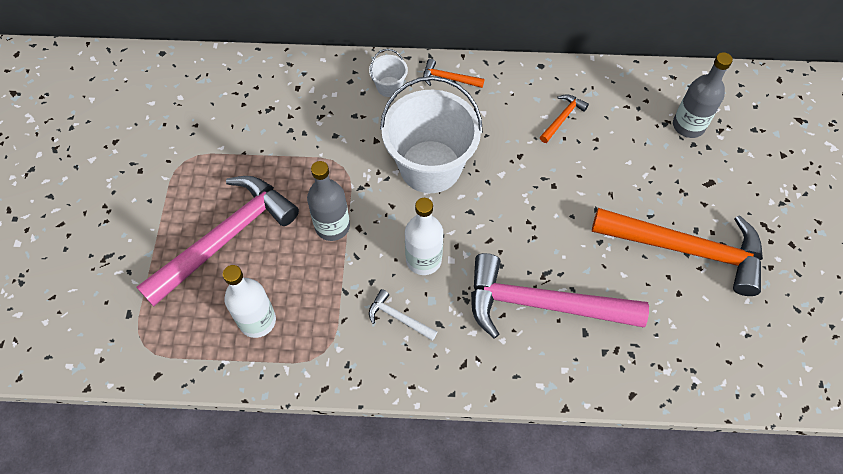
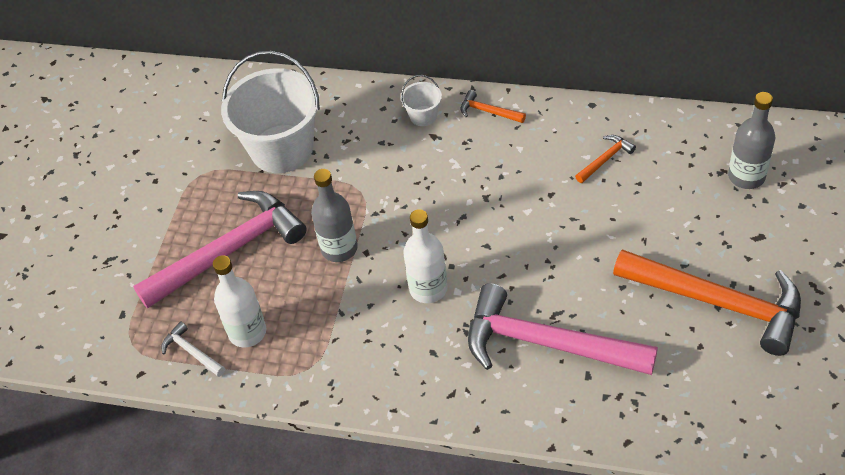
camera: 15 degrees right, 10 degrees down
white hammer [369,289,437,341] -> white hammer moved to [161,321,225,377]
white bucket [380,76,483,193] -> white bucket moved to [221,51,320,173]

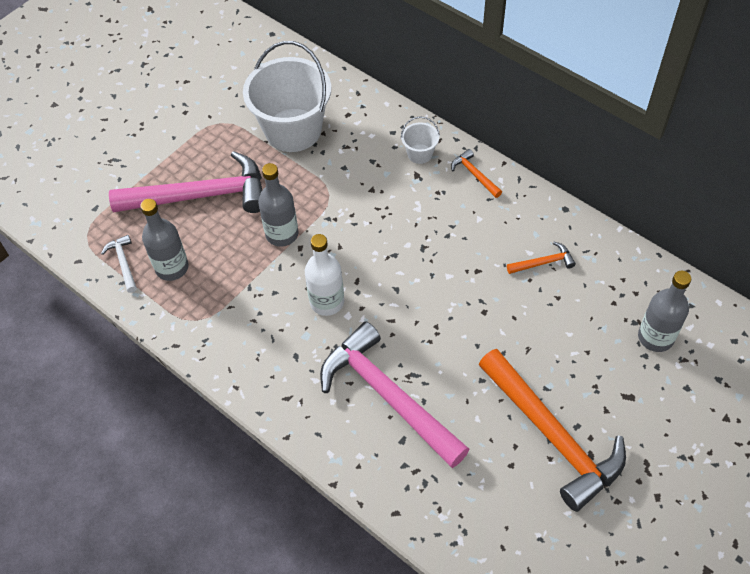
camera: 25 degrees right, 5 degrees up
white bottle [213,255,266,347] -> grey bottle [140,199,189,281]

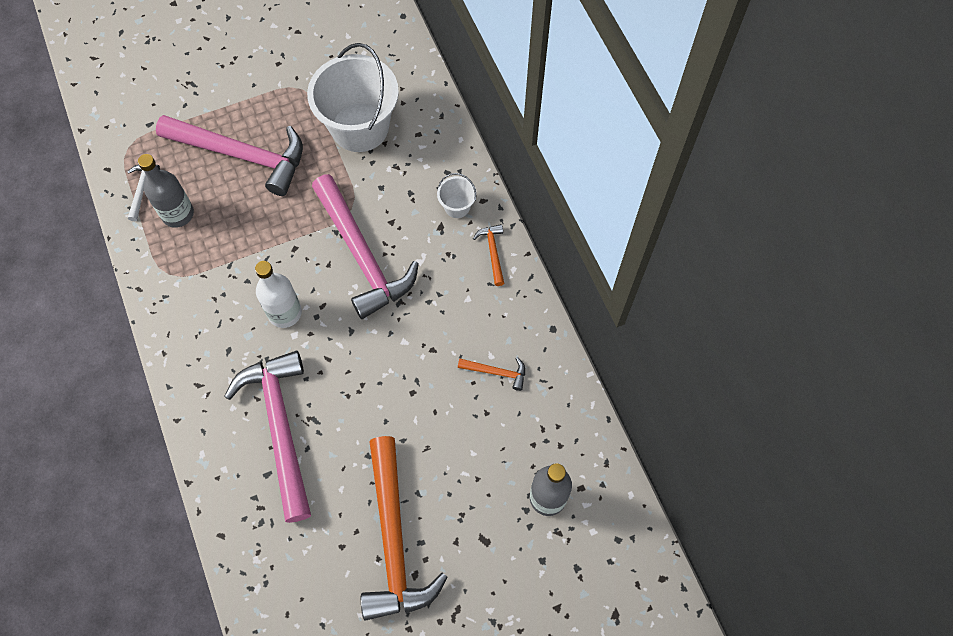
camera: 25 degrees right, 10 degrees up
grey bottle [258,163,299,247] -> none
none -> pink hammer [312,174,419,319]

